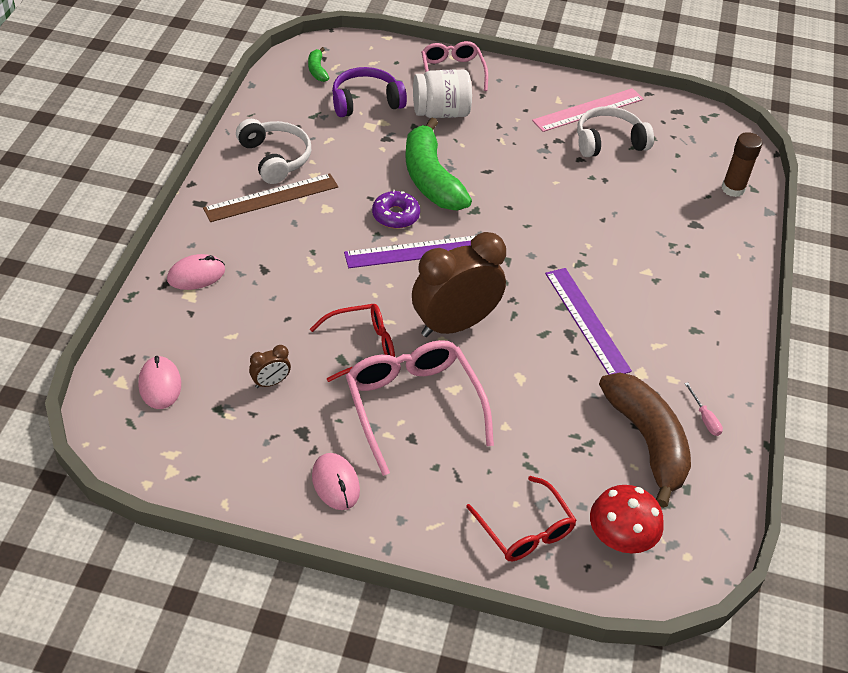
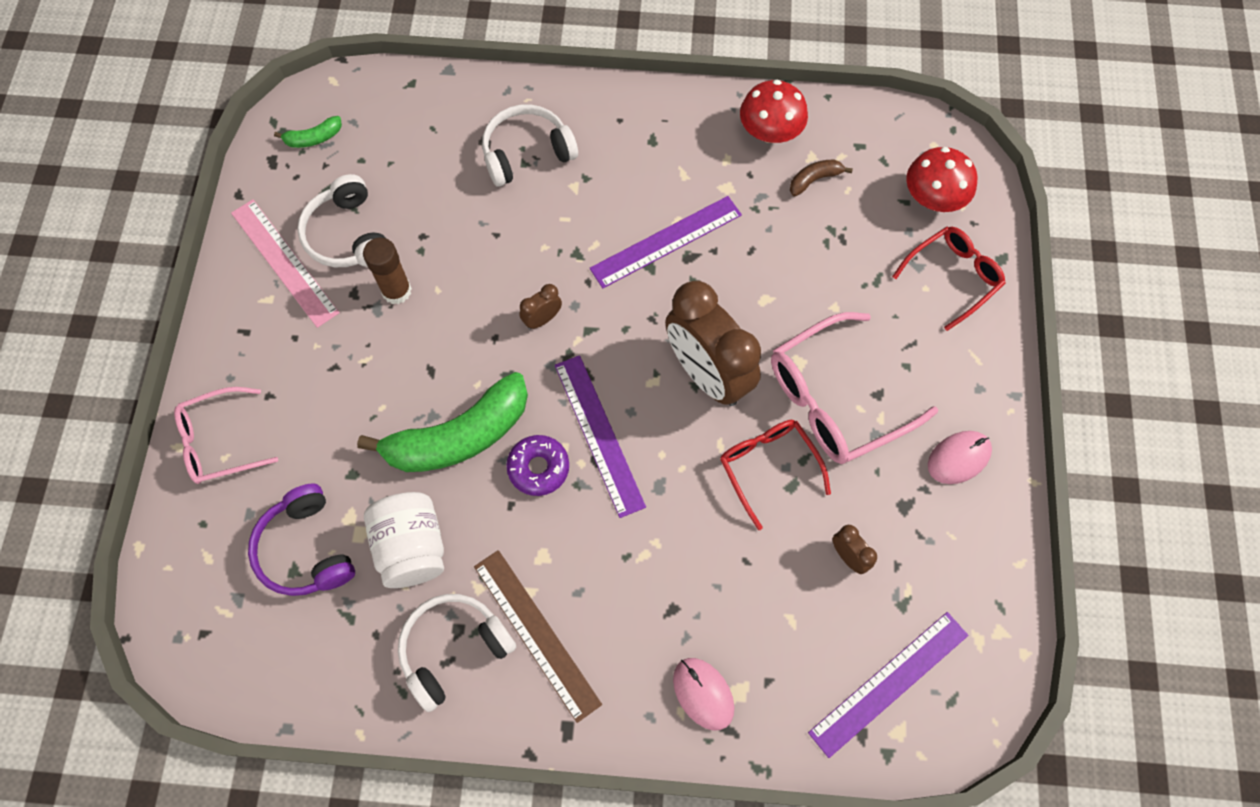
camera: 95 degrees left, 20 degrees up
pink mouse [138,356,181,409] -> purple ruler [808,612,968,758]
green banana [308,47,329,82] -> green banana moved to [274,116,342,148]
white jar [413,69,472,118] -> white jar moved to [364,492,444,588]
brown banana [599,372,691,508] -> brown banana [790,159,853,196], size x0.43
pink screwdriver [684,382,723,436] -> red mushroom [740,80,808,143]
brown glue stick [722,132,762,197] -> brown glue stick moved to [363,238,412,304]
none -> white headphones [482,104,578,187]
none -> brown clock [519,284,562,329]

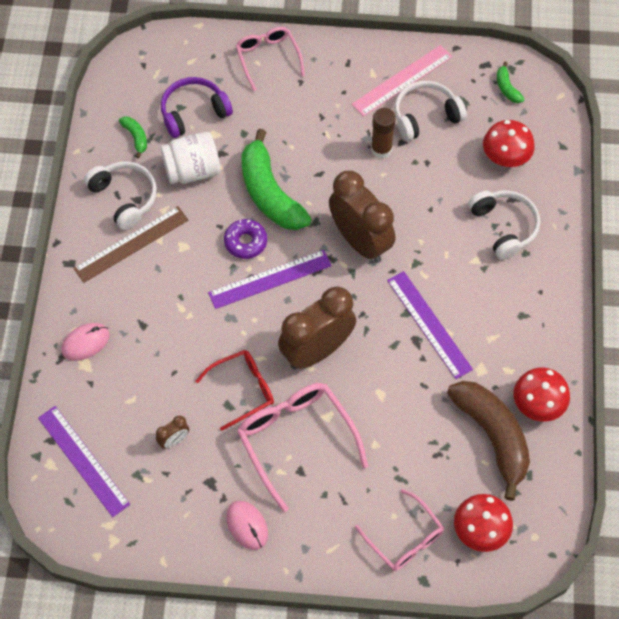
camera: 90 degrees right, 5 degrees down
brown clock [519,284,562,329] -> brown clock [329,171,395,263], size x2.41
brown banana [790,159,853,196] -> brown banana [447,381,530,501], size x2.32
red glasses [892,227,1006,331] -> pink glasses [355,489,444,571]
none -> green banana [119,116,147,158]
none -> red mushroom [483,120,535,167]

